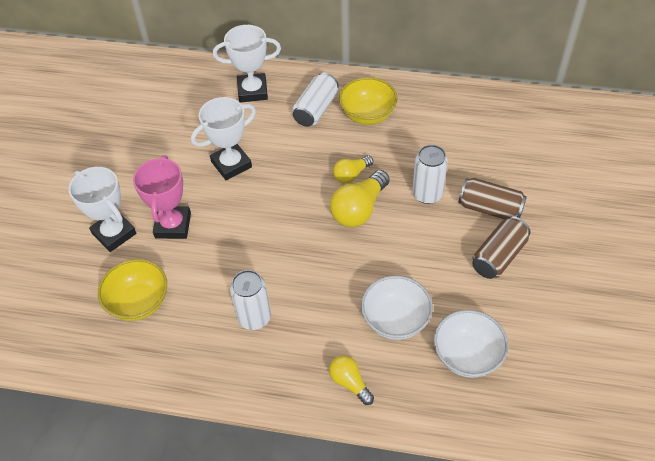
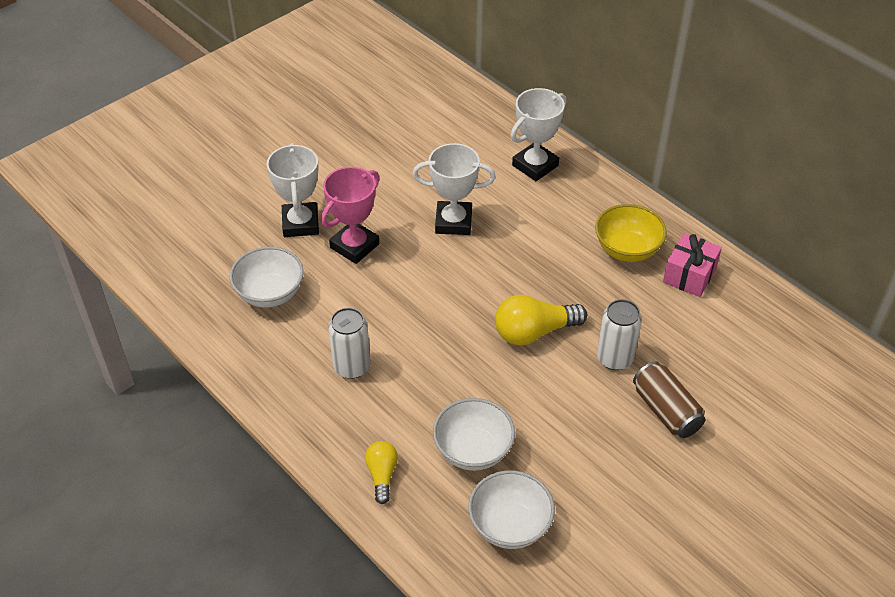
camera: 35 degrees right, 5 degrees down
yellow bowl [98,259,167,321] -> white bowl [230,247,304,308]
white trophy [213,25,281,103] -> white trophy turned 75 degrees counterclockwise [511,88,566,181]
white can [292,73,338,127] -> none
yellow light bulb [333,155,373,184] -> none
brown can [473,216,531,279] -> none
none -> pink gift [663,233,722,297]

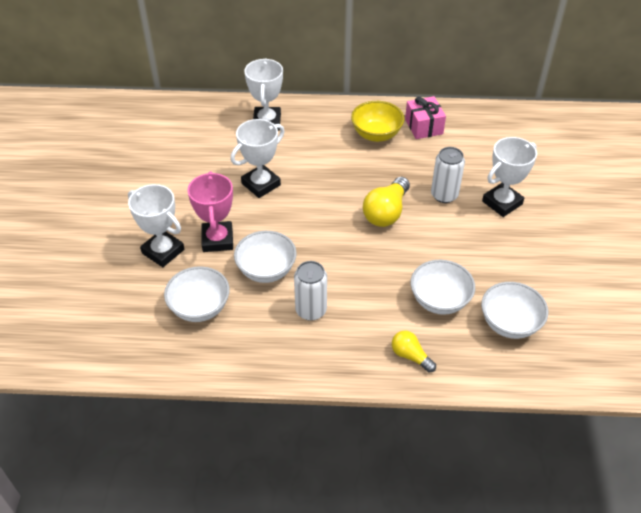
camera: 45 degrees left, 0 degrees up
brown can [633,361,705,438] -> white trophy [482,137,537,217]
none -> white bowl [234,231,297,283]

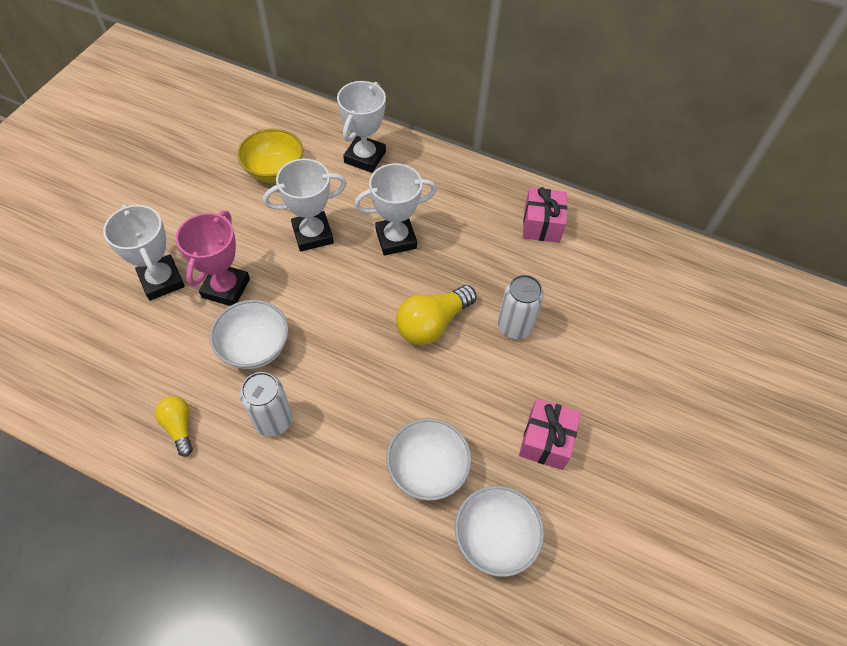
camera: 20 degrees right, 10 degrees up
white bowl [164,266,230,322] -> none
yellow bowl [351,101,404,142] -> yellow bowl moved to [237,129,303,183]
yellow light bulb [392,330,436,372] -> yellow light bulb moved to [155,396,193,457]
white trophy [482,137,537,217] -> white trophy moved to [354,163,437,255]
none -> pink gift [519,399,581,470]

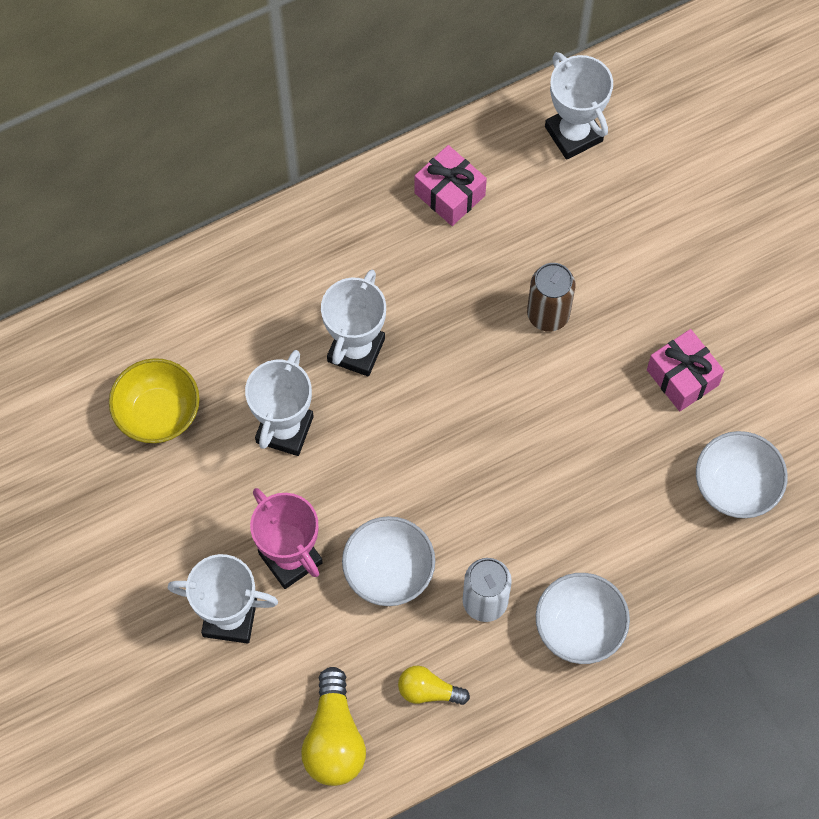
camera: 50 degrees left, 10 degrees up
white trophy [337,81,386,173] -> white trophy moved to [545,52,613,160]
white bowl [386,418,472,501] -> white bowl moved to [536,573,630,664]
yellow light bulb [396,285,477,345] -> yellow light bulb moved to [301,667,366,786]
white can [498,275,544,339] -> brown can [527,263,575,332]

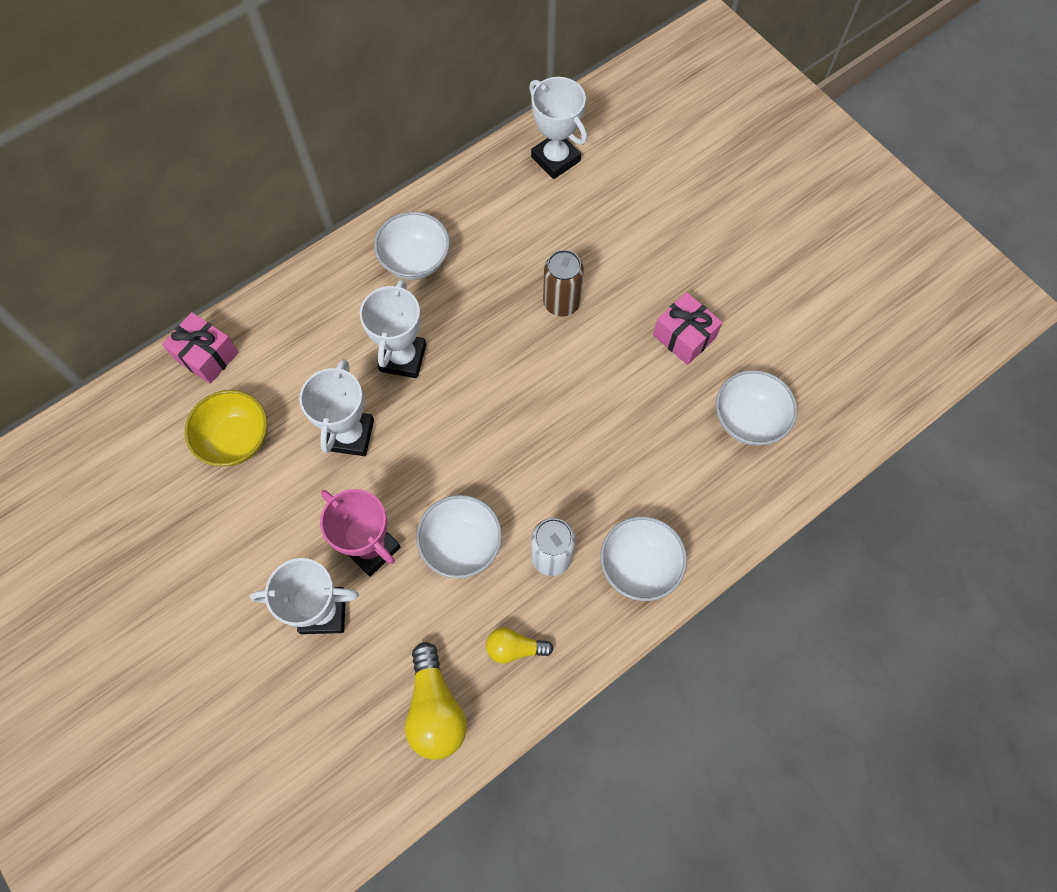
camera: 10 degrees left, 0 degrees up
pink gift [414,145,487,226] -> pink gift moved to [162,312,239,384]
none -> white bowl [374,212,450,280]

